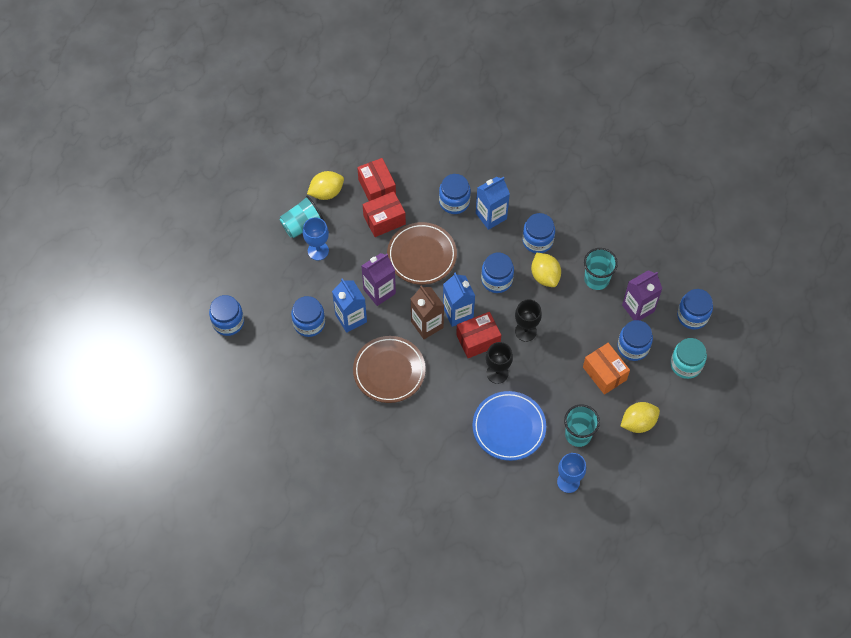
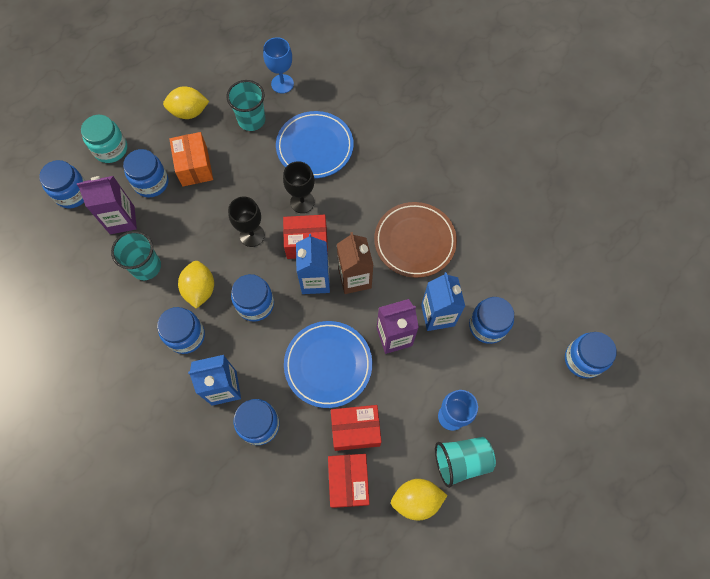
camera: 160 degrees left, 5 degrees up
brown plate [387,222,457,285] -> blue plate [284,321,372,408]

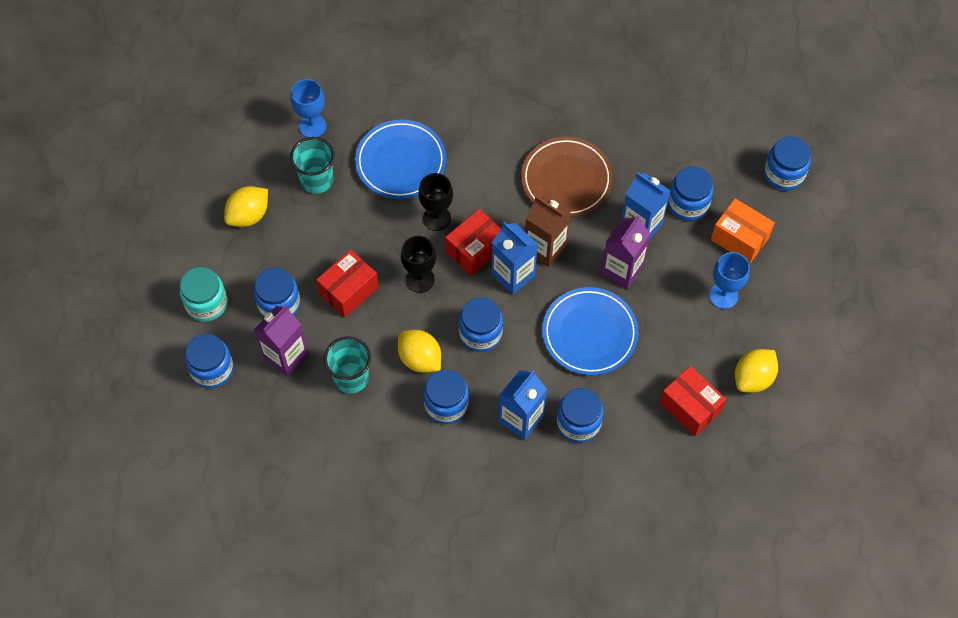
camera: 40 degrees left, 5 degrees down
orange box [169,132,213,186] -> orange box moved to [711,198,775,264]
red box [331,405,382,451] -> red box moved to [316,250,379,318]
turquoise cup [435,437,496,488] -> none

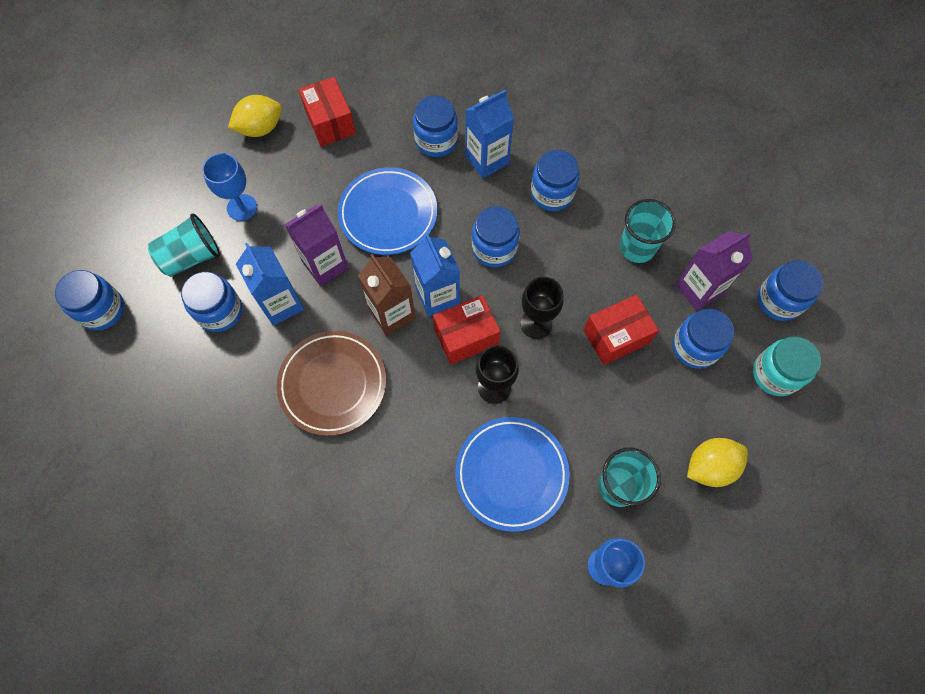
camera: 160 degrees left, 5 degrees up
yellow lemon [398,330,441,373] -> none
orange box [711,198,775,264] -> turquoise cup [148,213,220,277]

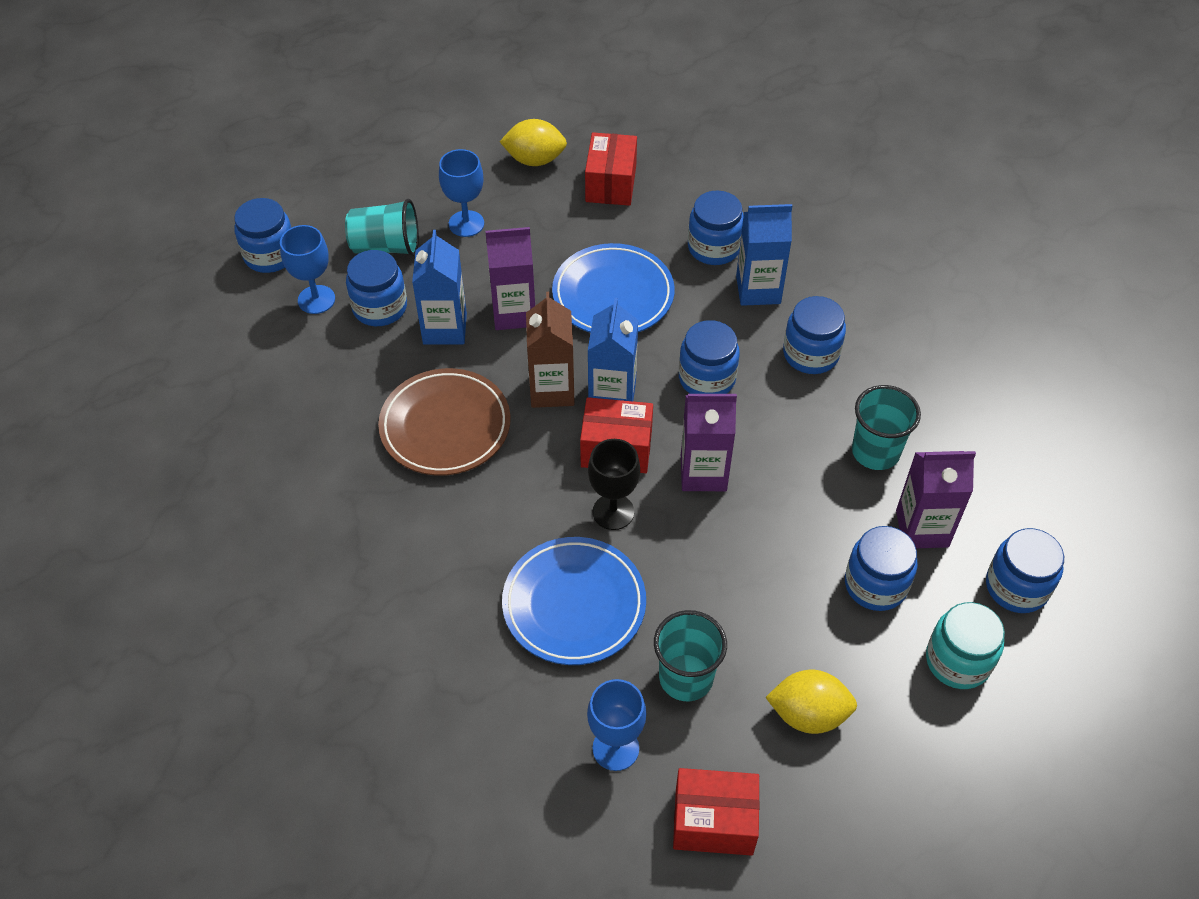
camera: 30 degrees right, 15 degrees down
black goblet [520,277,564,339] -> purple carton [681,394,737,491]
red box [584,295,659,365] -> red box moved to [673,768,760,856]
none -> blue goblet [280,225,335,314]

